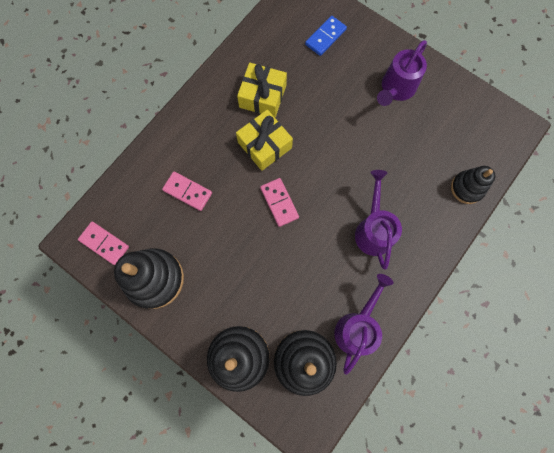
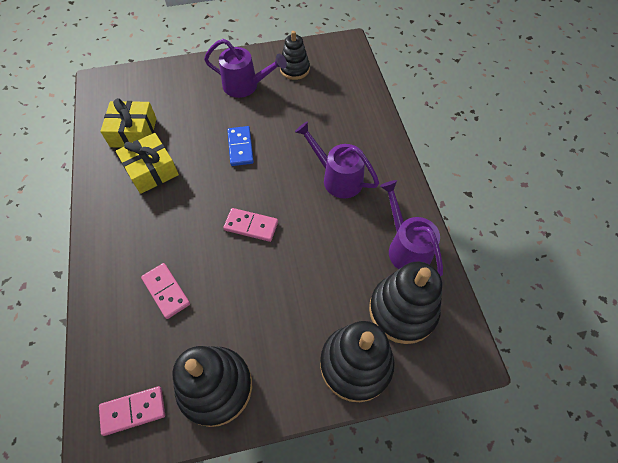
camera: 50 degrees left, 15 degrees down
pink domino [162,172,212,211] -> pink domino turned 75 degrees clockwise [141,263,190,319]
yellow gift [236,110,293,171] -> yellow gift moved to [100,98,157,148]
blue domino [305,16,347,56] -> blue domino moved to [227,126,254,166]
purple watering can [377,40,427,106] -> purple watering can turned 60 degrees counterclockwise [204,39,287,98]
black stacking toy [451,166,495,204] -> black stacking toy moved to [280,31,310,80]

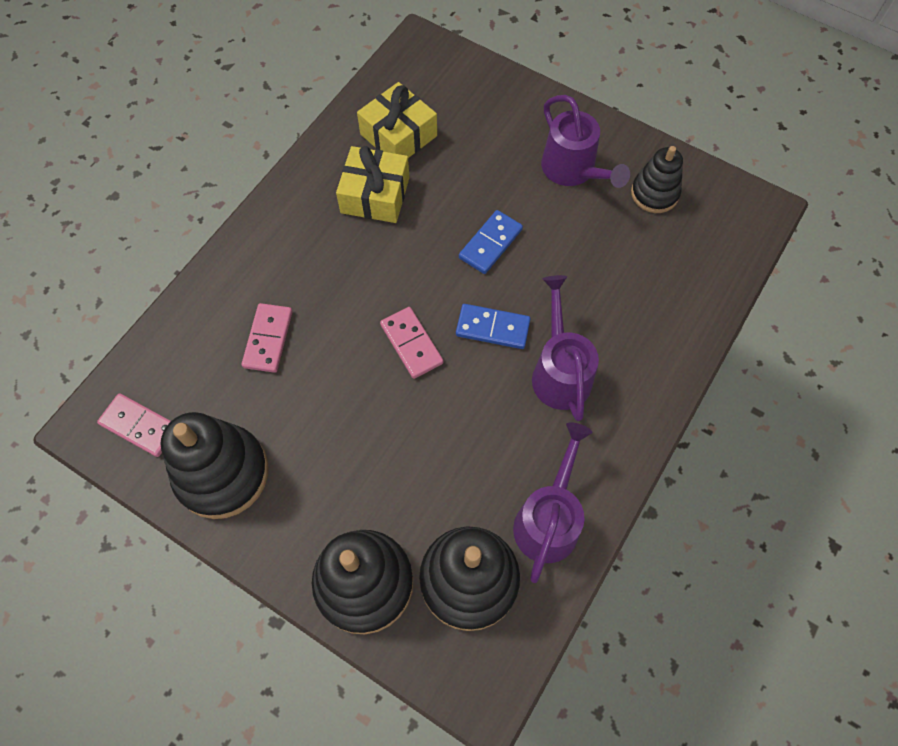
camera: 45 degrees right, 5 degrees up
none -> blue domino [456,304,531,349]

